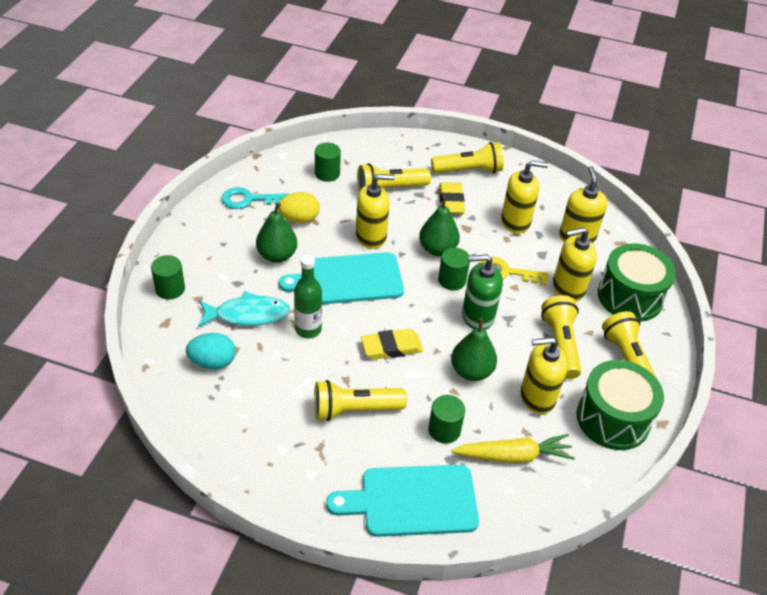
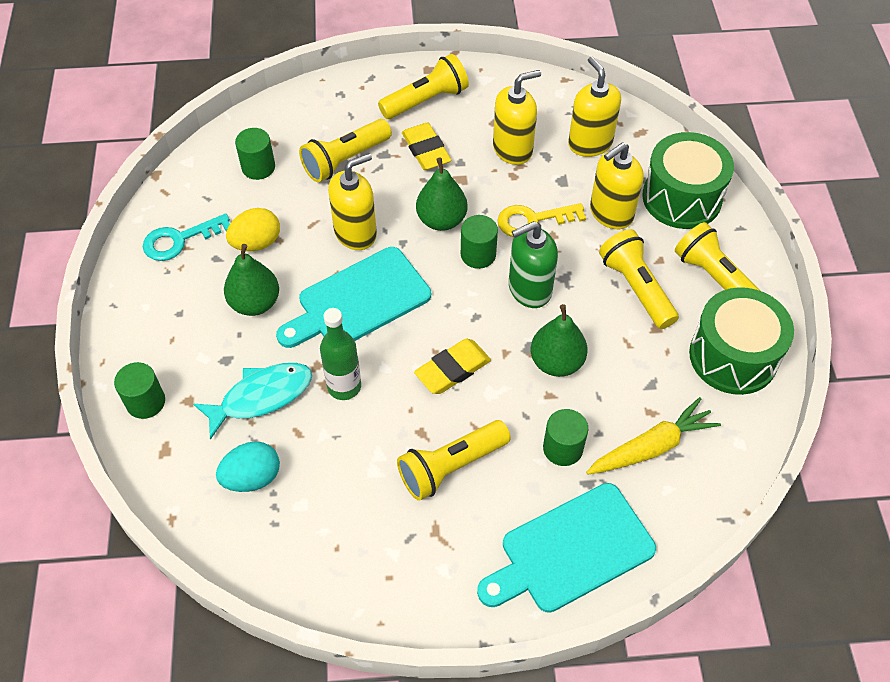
camera: 20 degrees left, 10 degrees up
yellow soap dispenser [520,337,568,414] -> none

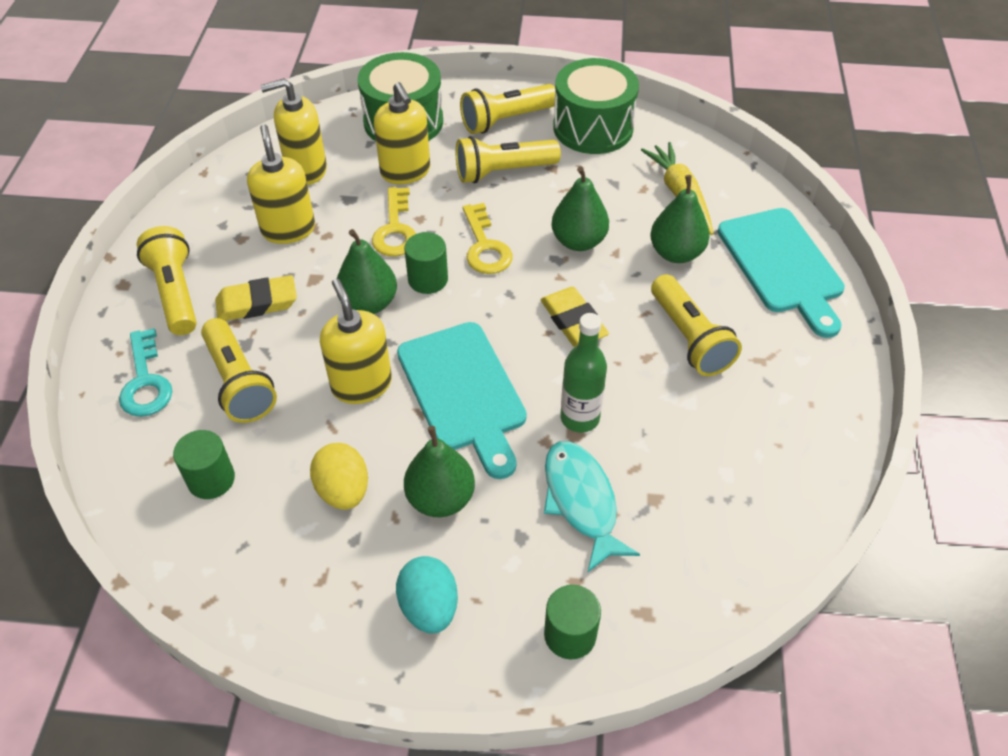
camera: 80 degrees left, 5 degrees down
turquoise key [143,214,230,261] -> turquoise key moved to [119,328,173,417]
turquoise egg [216,441,280,492] -> turquoise egg moved to [396,556,458,634]
green soap dispenser [509,221,558,308] -> yellow key [463,203,513,274]
green cylinder [543,409,588,466] -> green pear [650,175,710,263]

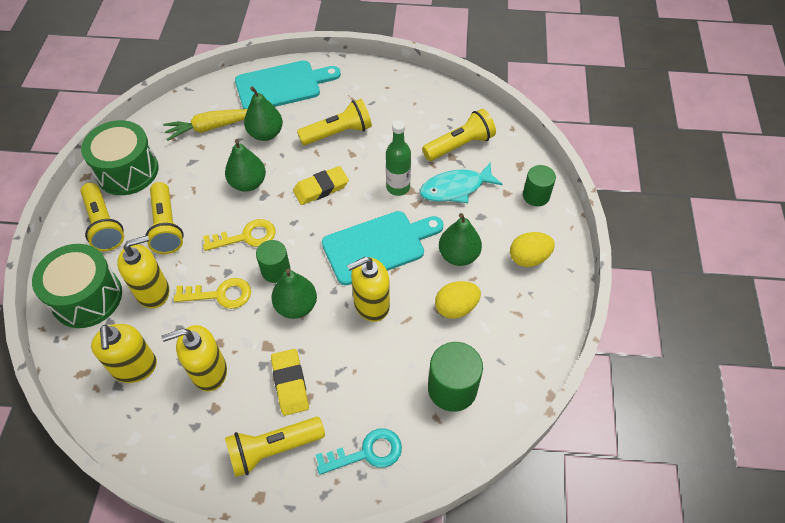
camera: 90 degrees left, 5 degrees up
green cylinder [173,430,235,499] -> green cylinder [428,342,483,412], size x1.53
yellow flashlight [201,318,277,423] -> yellow flashlight moved to [422,109,496,161]
turquoise egg [396,556,458,634] -> yellow egg [510,232,555,267]

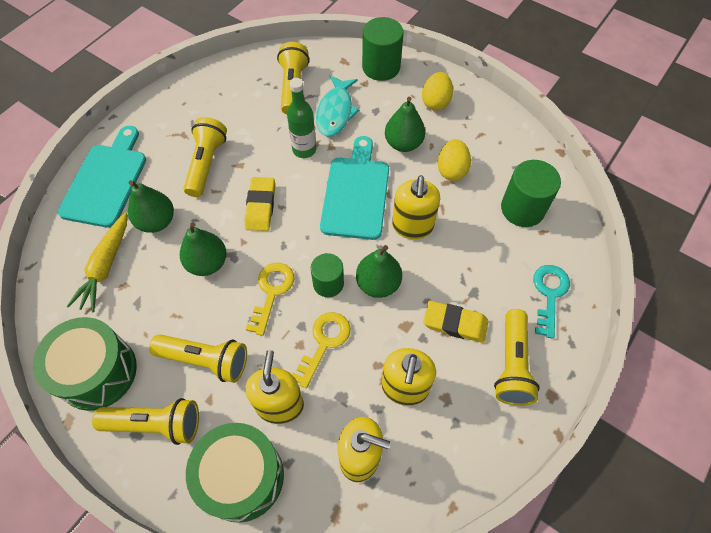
camera: 60 degrees left, 5 degrees up
green cylinder [523,165,556,206] -> green cylinder [362,17,404,81], size x1.53

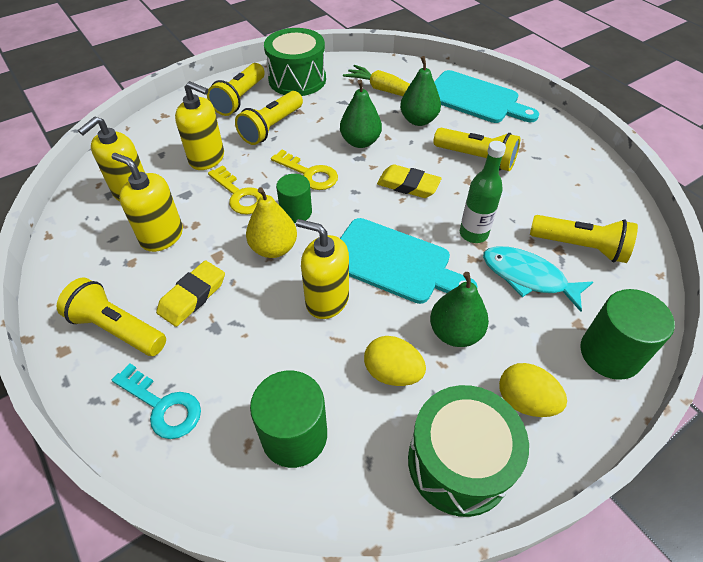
camera: 110 degrees right, 10 degrees down
green drum [186,423,284,523] -> green drum moved to [408,385,529,517]
green pear [356,245,402,298] -> yellow pear [246,187,297,258]

